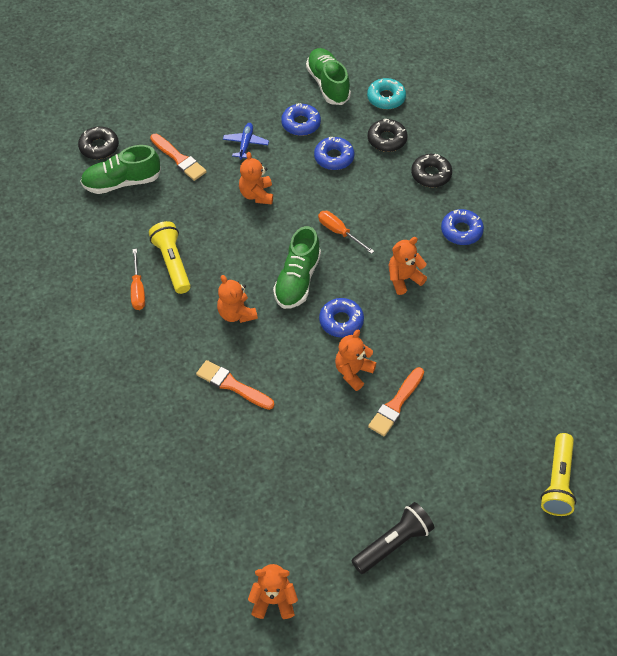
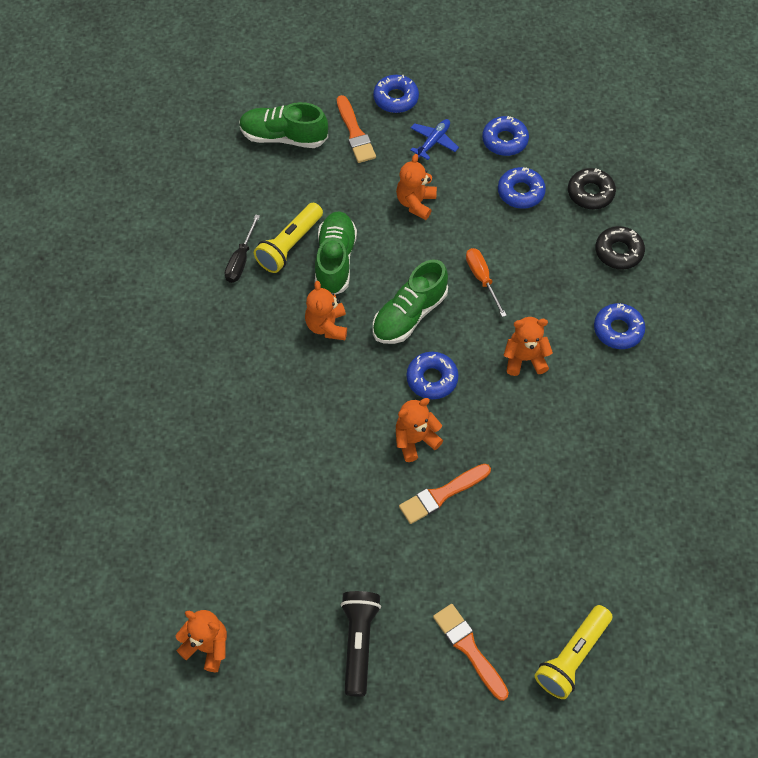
camera: 25 degrees right, 5 degrees up
black donut [78,126,119,159] -> none
orange screwdriver [131,249,145,310] -> black screwdriver [225,214,260,283]
yellow flashlight [149,221,191,294] -> yellow flashlight turned 150 degrees counterclockwise [254,203,323,273]
orange brush [196,360,274,410] -> orange brush moved to [433,604,509,701]
green shoe [306,48,351,105] -> green shoe moved to [315,211,357,295]
black flashlight [351,502,434,574] -> black flashlight turned 75 degrees counterclockwise [341,591,381,697]
turquoise donut [367,78,406,109] -> none
none -> blue donut [373,75,419,113]

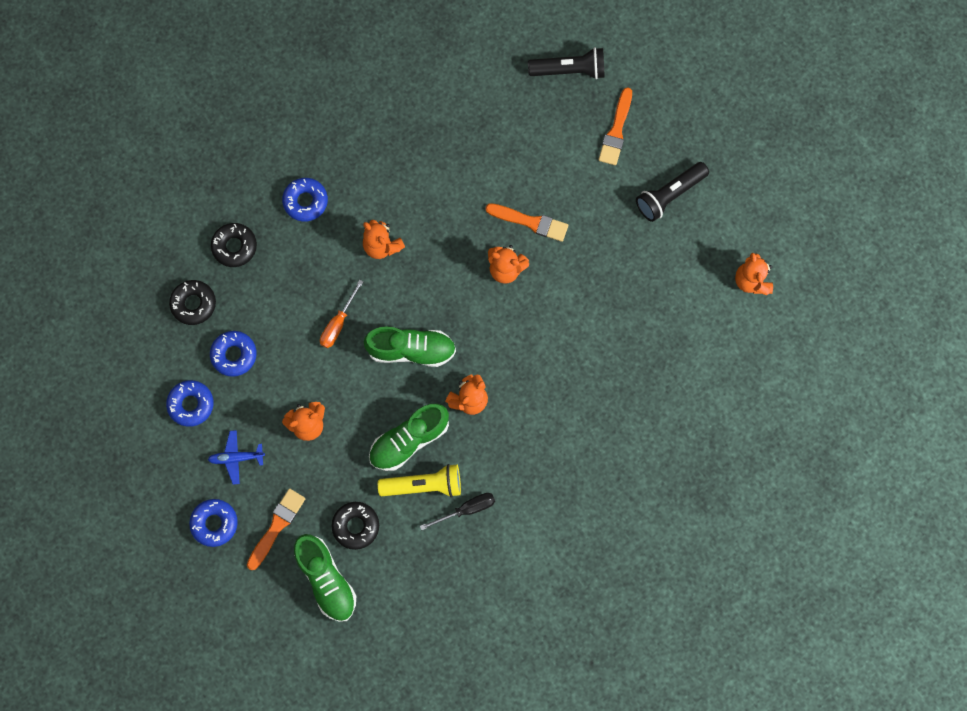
camera: 130 degrees left, 15 degrees up
blue donut [406,352,459,399] -> none
yellow flashlight [535,605,612,699] -> black flashlight [528,47,605,79]
none -> black donut [331,502,379,550]

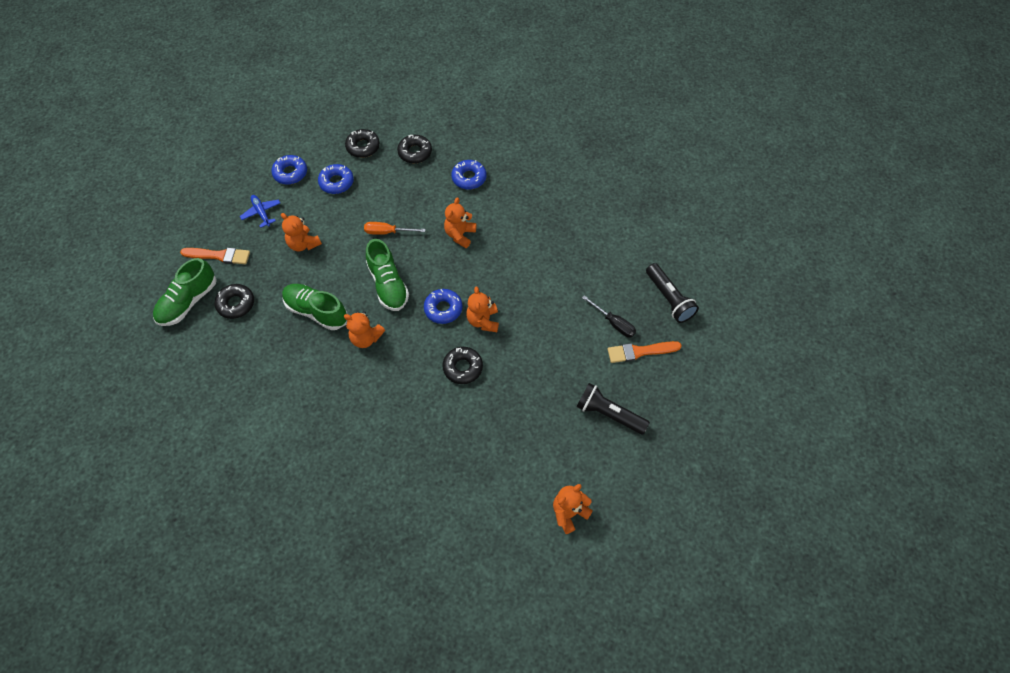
camera: 65 degrees right, 15 degrees down
blue donut [189,499,238,547] -> blue donut moved to [424,289,463,324]
yellow flashlight [378,464,461,497] -> none
black screwdriver [420,493,495,530] -> black screwdriver moved to [582,295,636,338]
orange brush [485,203,568,242] -> none
none -> black donut [442,347,483,384]

